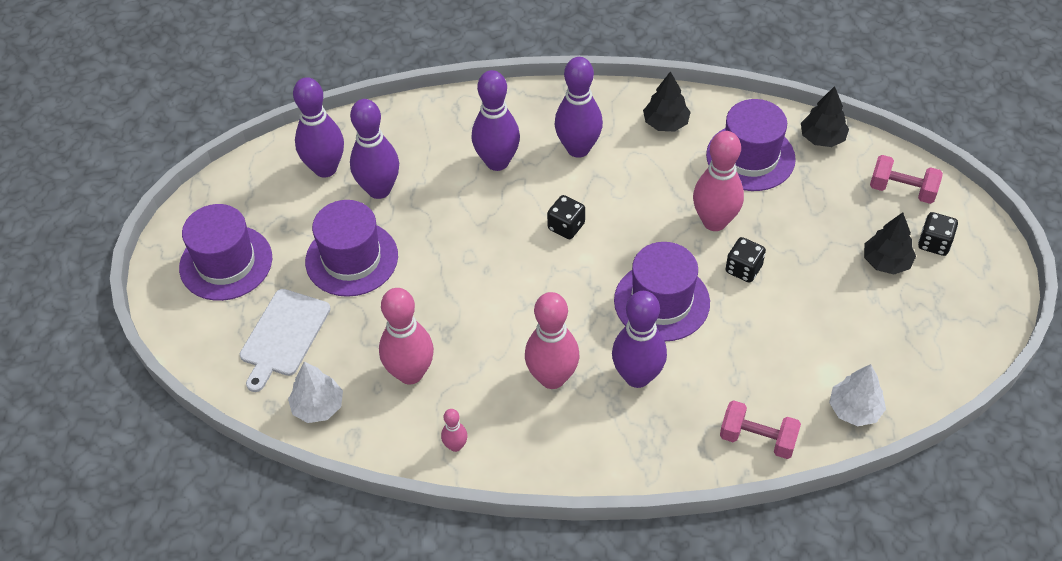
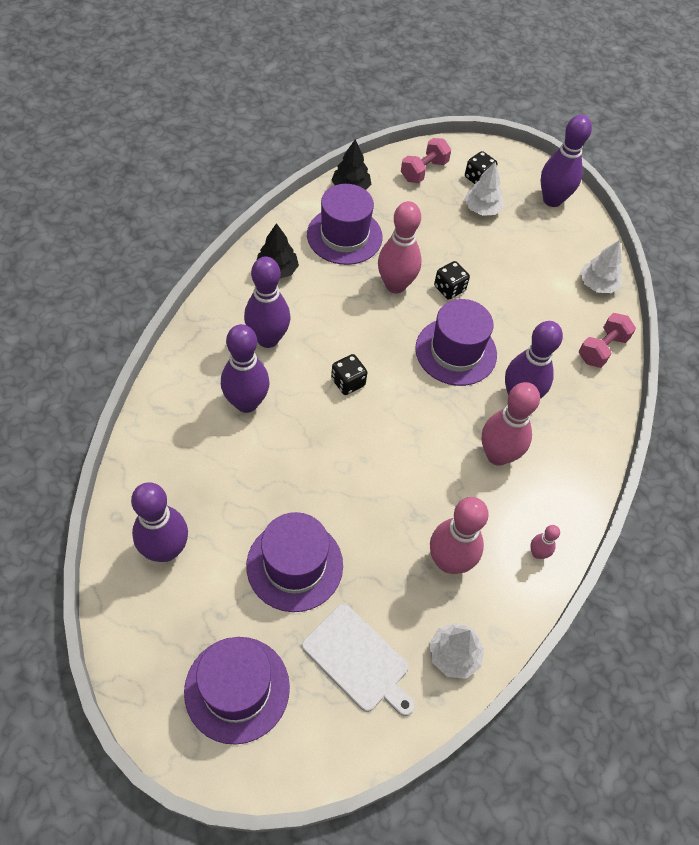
camera: 75 degrees left, 5 degrees up
purple bowling pin [350,99,399,199] -> purple bowling pin moved to [541,115,592,207]
black tree [864,213,916,274] -> white tree [464,162,504,216]

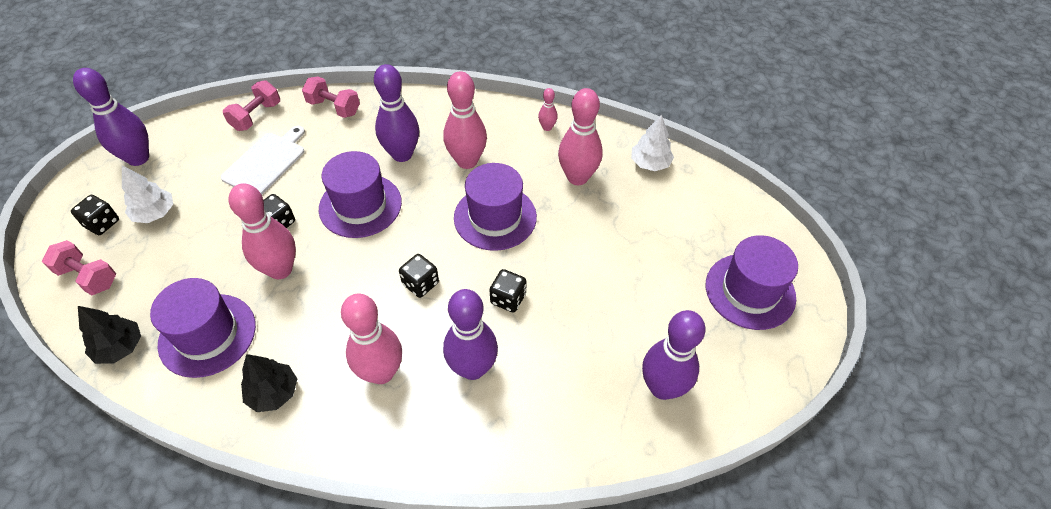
camera: 100 degrees left, 5 degrees down
purple bowling pin [244,256,291,348] -> pink bowling pin [341,294,402,384]
purple hat [246,512,343,612] -> purple hat moved to [454,163,537,251]
white cutting board [302,604,415,716] -> white cutting board moved to [221,126,305,195]
white tree [580,240,622,293] -> pink dumbbell [223,80,280,131]
none -> black dice [490,269,526,312]

